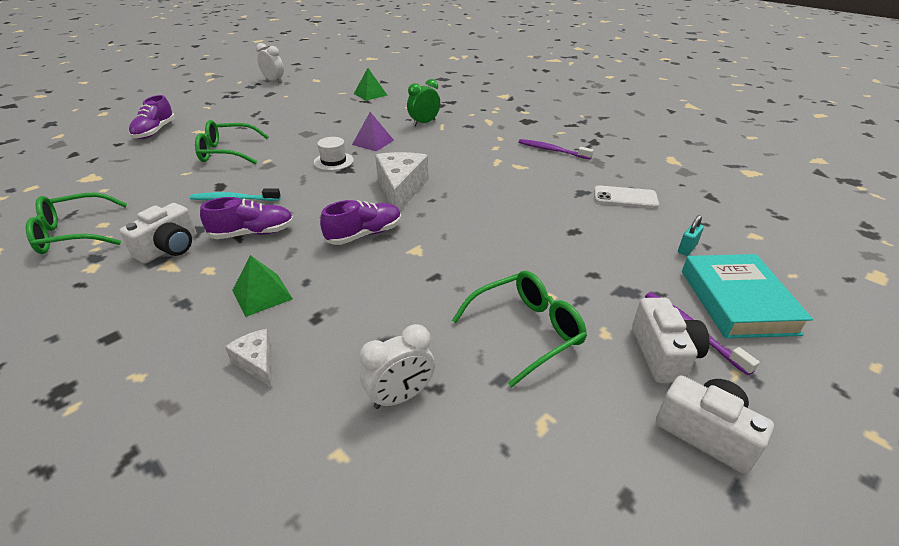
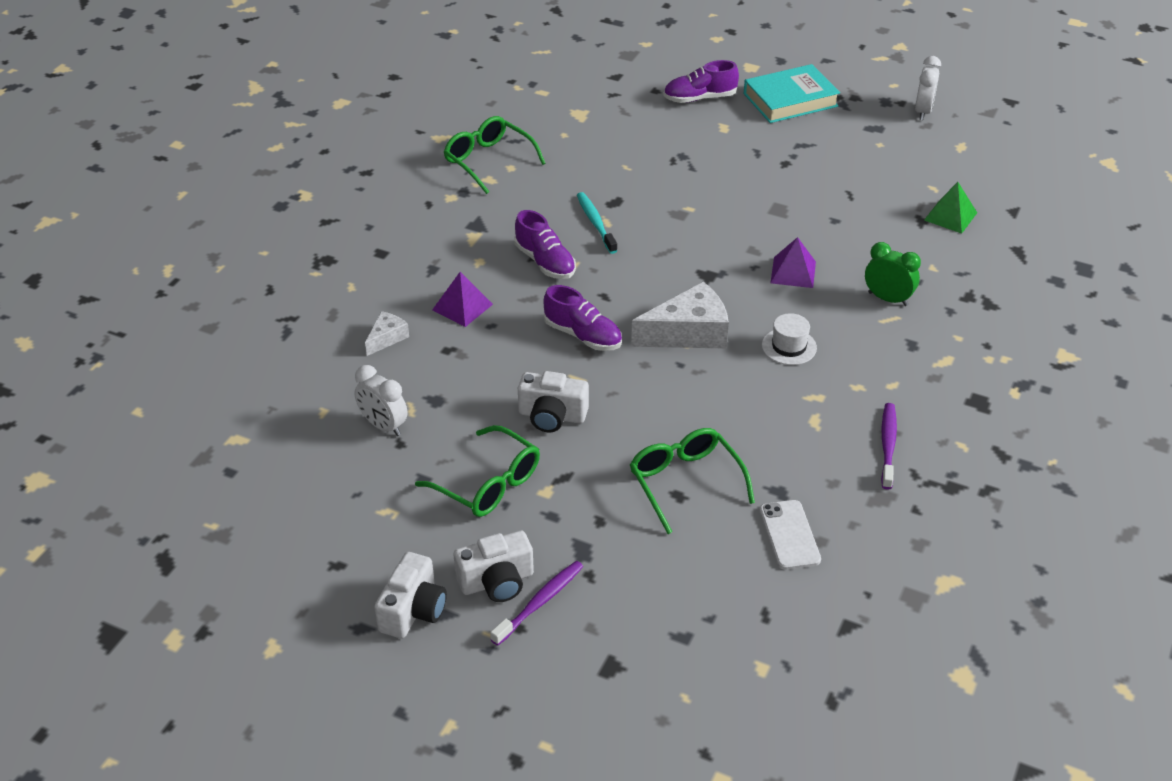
camera: 70 degrees right, 5 degrees up
white camera [119,203,197,263] -> white camera moved to [518,371,589,433]
green glasses [195,120,269,164] -> green glasses moved to [630,428,755,534]
green pyramid [232,255,293,317] -> purple pyramid [432,272,493,327]
white hat [314,137,354,171] -> white hat moved to [762,313,817,365]
turquoise padlock [678,215,704,256] -> none
turquoise book [682,254,813,338] -> turquoise book moved to [744,64,840,123]

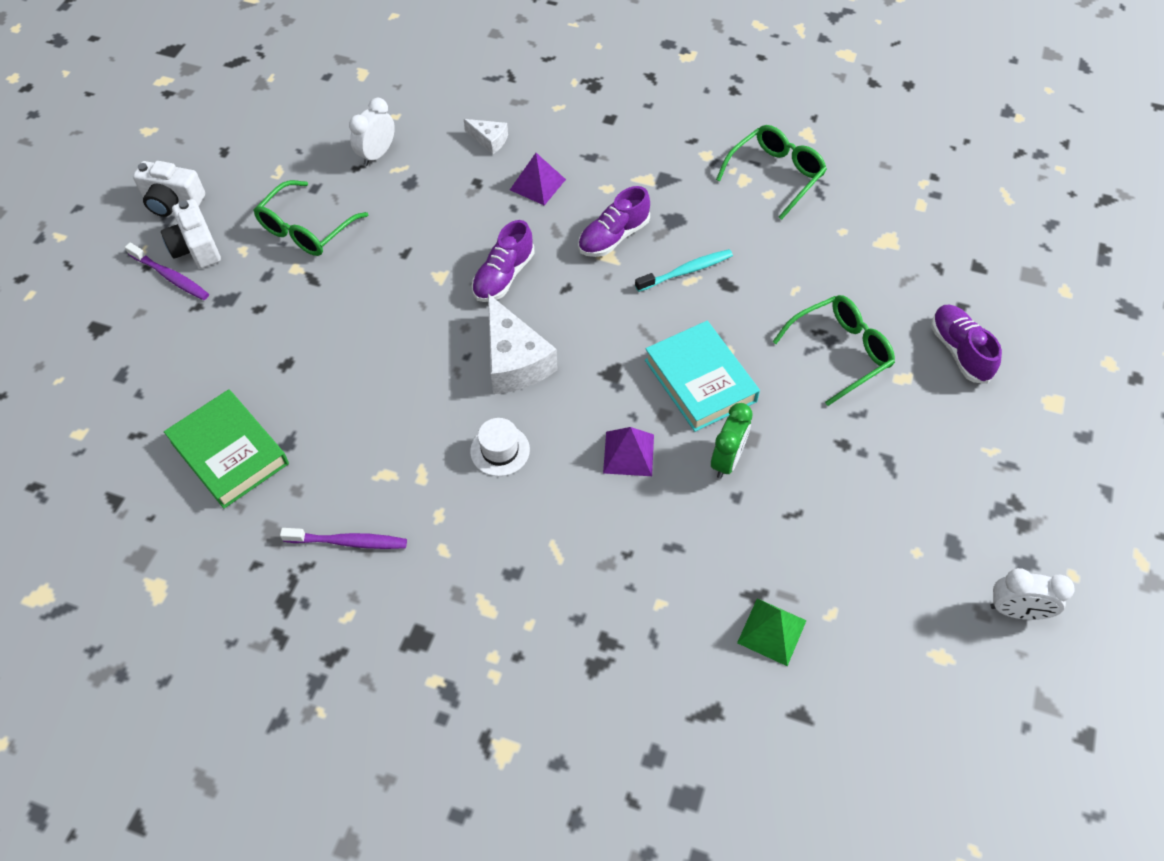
camera: 85 degrees right, 15 degrees up
white camera [518,371,589,433] -> none
green glasses [630,428,755,534] -> green glasses moved to [773,295,895,406]
turquoise book [744,64,840,123] -> turquoise book moved to [645,321,760,432]
white phone [759,500,821,570] -> green book [164,389,289,509]
green clock [865,242,921,306] -> green clock moved to [711,403,753,478]

